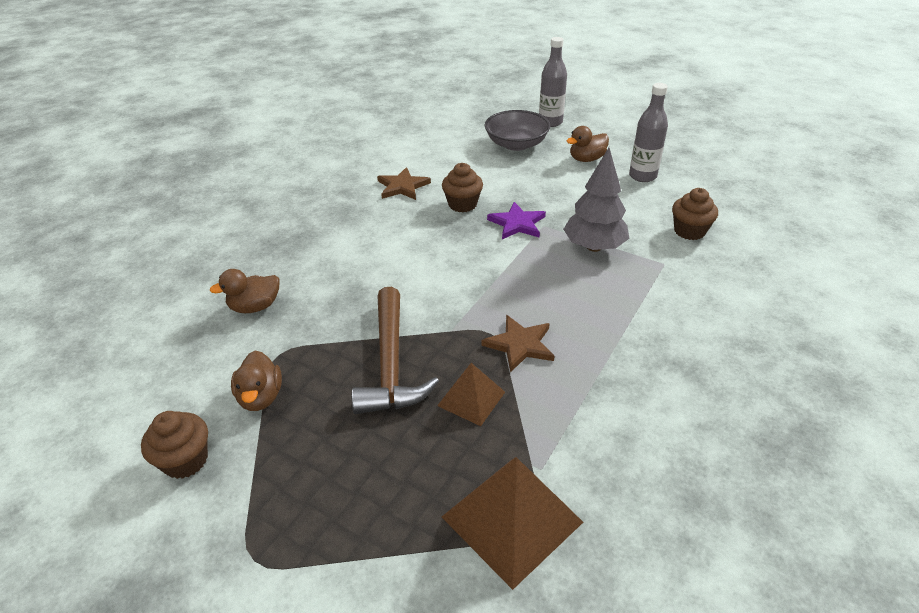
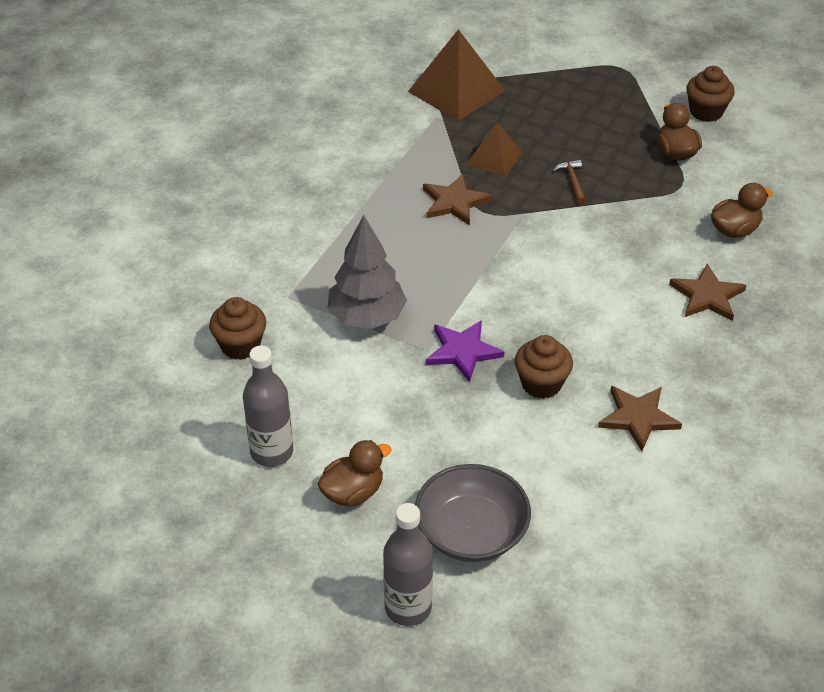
camera: 175 degrees right, 5 degrees up
brown hammer [351,287,439,414] -> brown hammer [553,160,586,205], size x0.41
none -> brown star [669,263,747,321]

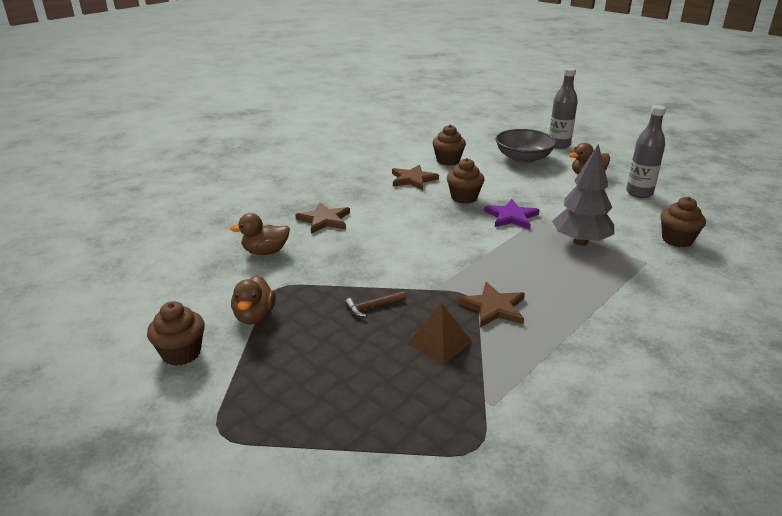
camera: 165 degrees left, 15 degrees down
brown pyramid [408,29,505,121] -> none
brown hammer [553,160,586,205] -> brown hammer turned 60 degrees clockwise [345,291,406,317]
none -> brown cupcake [432,125,466,166]

